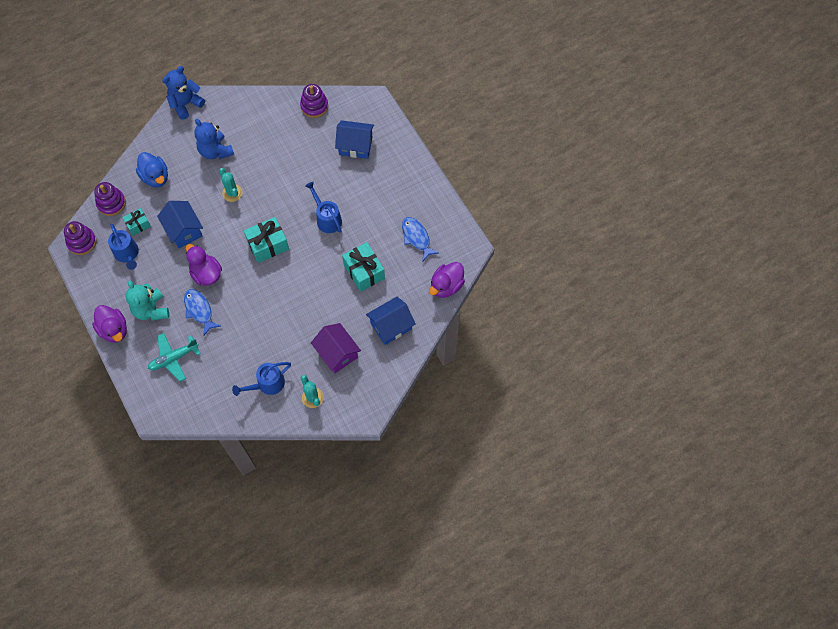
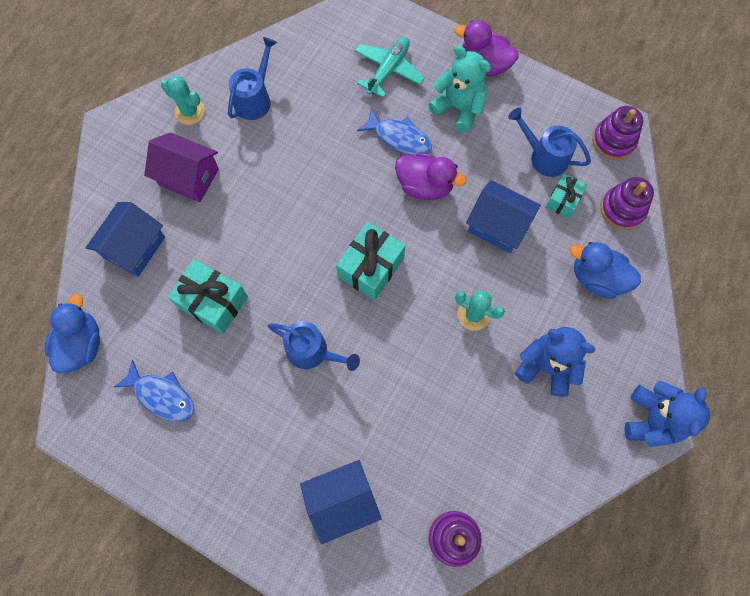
camera: 150 degrees right, 5 degrees up
purple duck [429,262,465,298] -> blue duck [44,294,100,373]

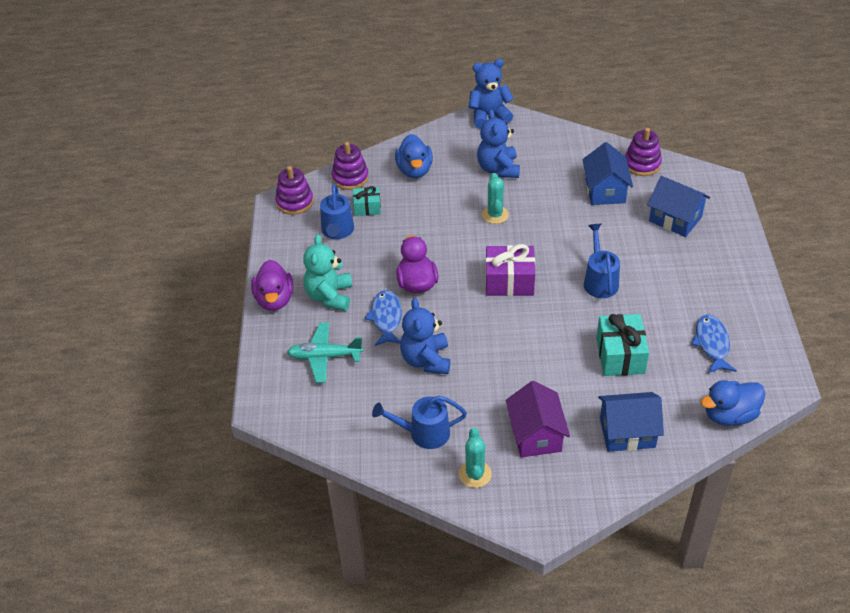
camera: 120 degrees left, 25 degrees down
turquoise gift [336,222,406,300] -> purple gift [485,244,535,296]
blue house [466,180,541,253] -> blue house moved to [582,142,633,205]
none -> blue teddy bear [400,298,450,374]

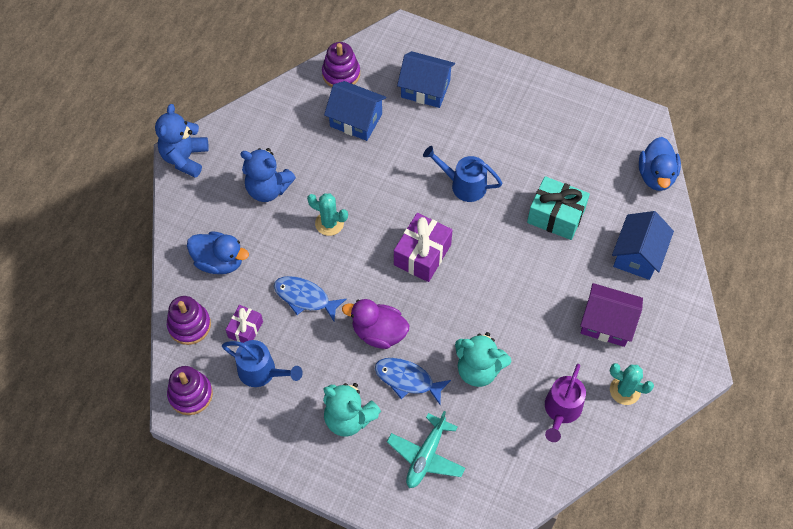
camera: 65 degrees left, 15 degrees up
purple duck [251,260,293,311] -> none
turquoise gift [353,186,381,216] -> purple gift [226,305,263,343]
blue watering can [372,396,467,449] -> purple watering can [545,364,586,442]
blue teddy bear [400,298,450,374] -> turquoise teddy bear [455,332,511,387]
blue house [647,176,710,237] -> blue house turned 45 degrees clockwise [397,51,455,108]
blue fish [691,314,737,373] -> blue fish moved to [274,276,346,321]

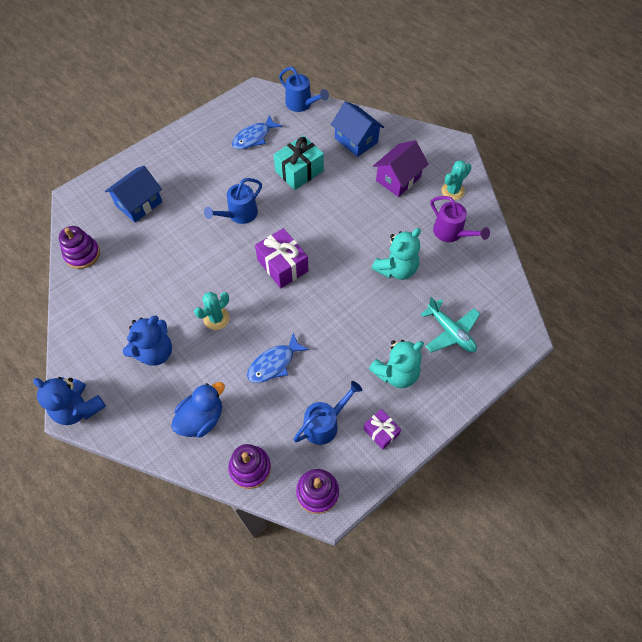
camera: 65 degrees left, 0 degrees up
purple gift [226,305,263,343] -> purple gift moved to [364,409,401,450]
blue house [324,81,386,141] -> none
purple duck [342,299,409,349] -> none
blue fish [375,358,451,405] -> blue fish moved to [232,115,282,149]
blue duck [639,137,681,191] -> blue watering can [279,67,329,112]

